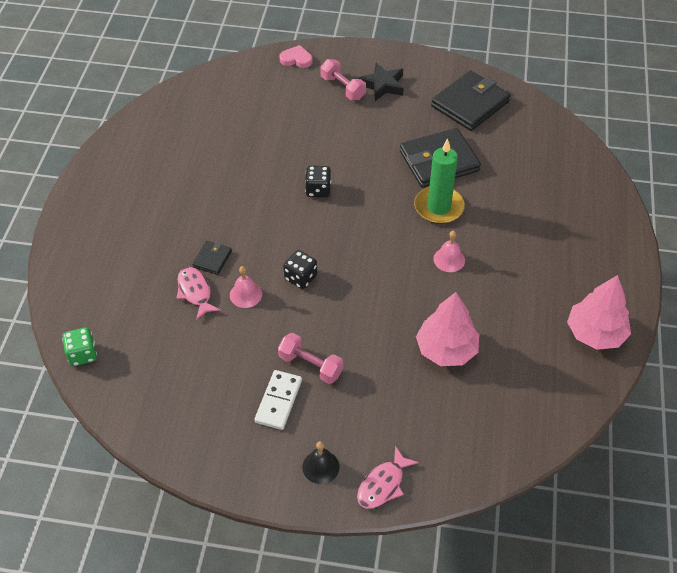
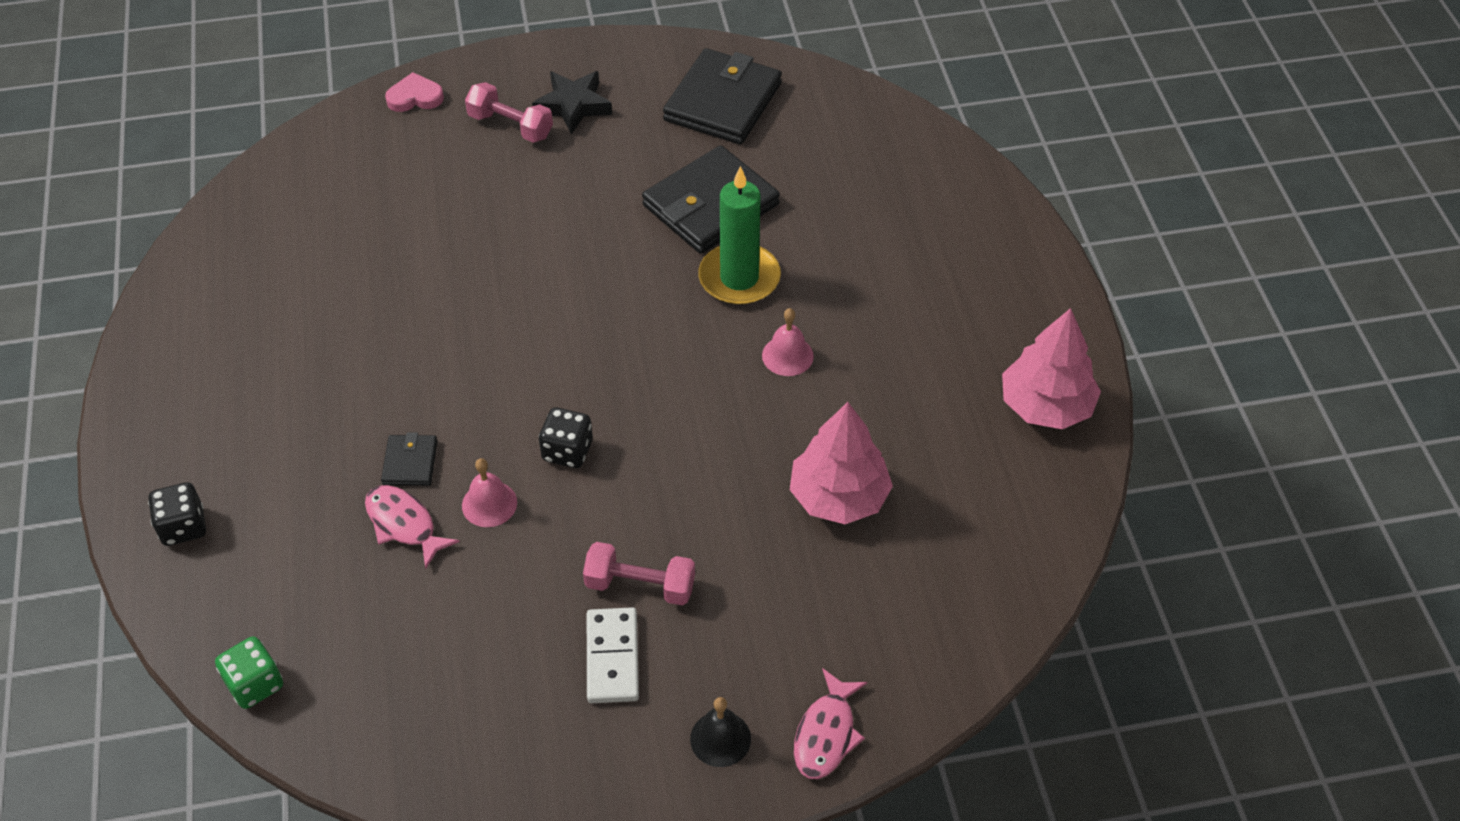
camera: 20 degrees left, 0 degrees up
black dice [305,166,331,197] -> black dice moved to [148,482,206,546]

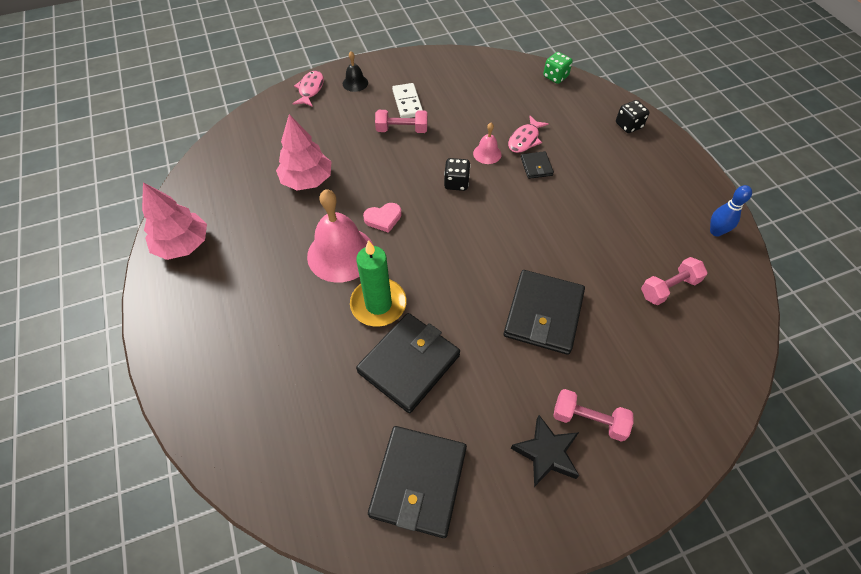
camera: 170 degrees right, 5 degrees up
pink fish [365,485,460,569] -> pink fish turned 90 degrees clockwise [508,116,549,153]
pink heart [385,72,444,112] -> pink heart moved to [363,203,402,233]
pink bell [762,308,814,376] -> pink bell [307,189,374,283], size x2.09
none -> black wallet [504,270,585,355]
none -> pink dumbbell [641,257,708,305]
none -> blue bowling pin [710,185,752,236]

